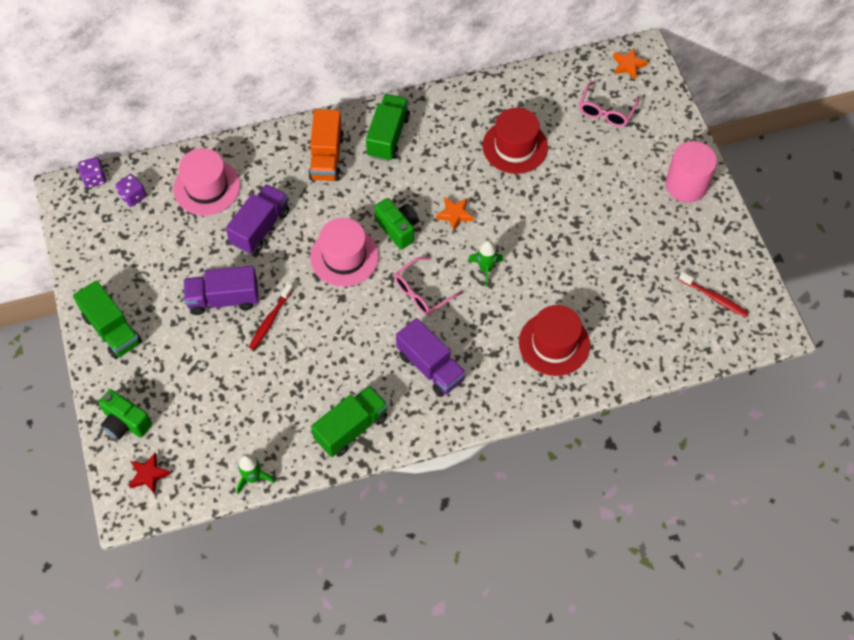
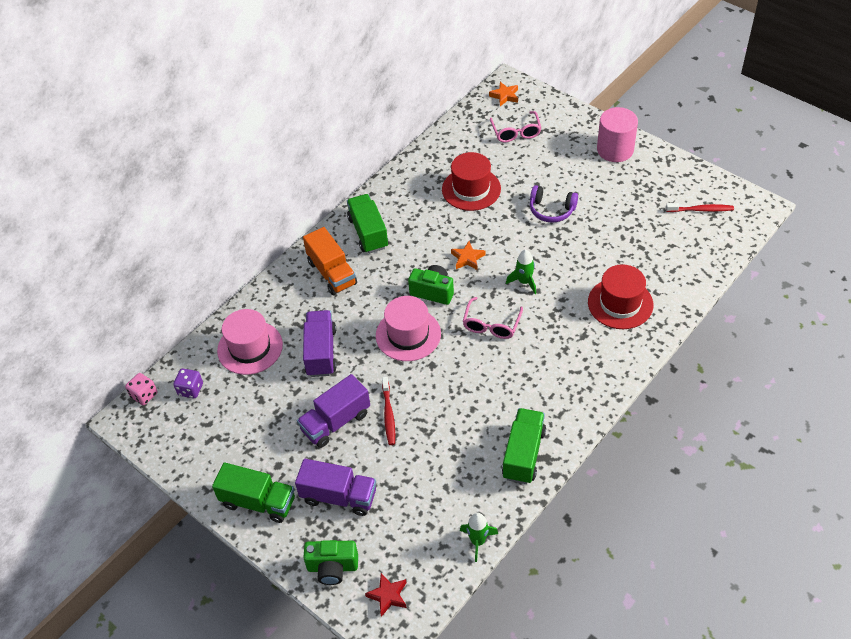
camera: 30 degrees left, 10 degrees down
purple dice [78,157,106,188] -> pink dice [125,373,158,405]
purple truck [396,318,466,397] -> purple truck moved to [295,459,376,516]
none -> purple headphones [530,185,578,223]

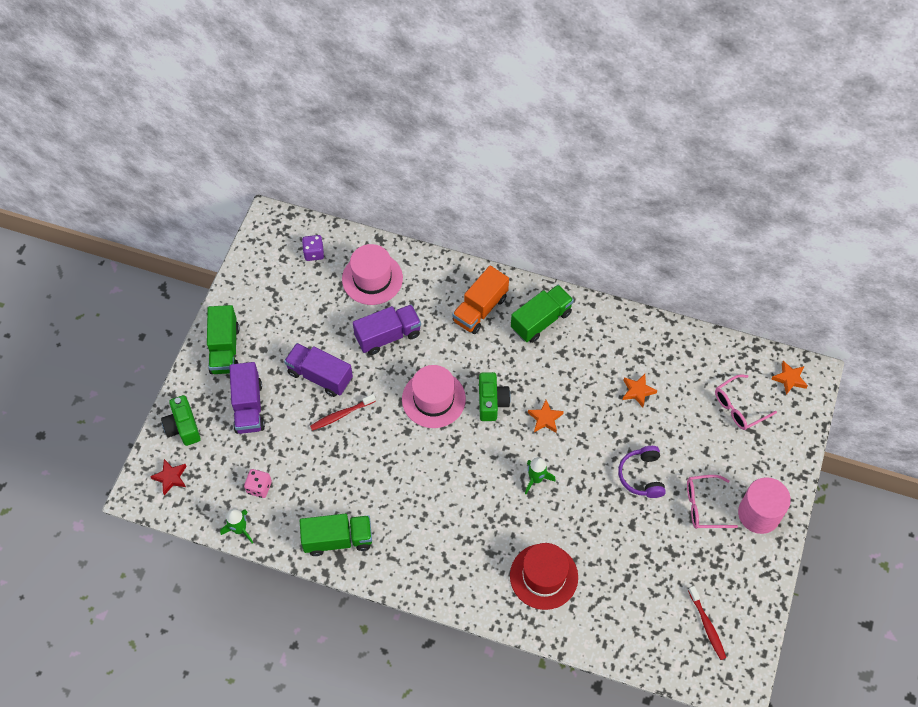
camera: 65 degrees right, 10 degrees up
pink dice [125,373,158,405] -> pink dice moved to [244,469,272,498]
red hat [442,152,501,211] -> orange star [623,374,657,407]
pink glasses [463,297,523,339] -> pink glasses moved to [687,475,738,529]

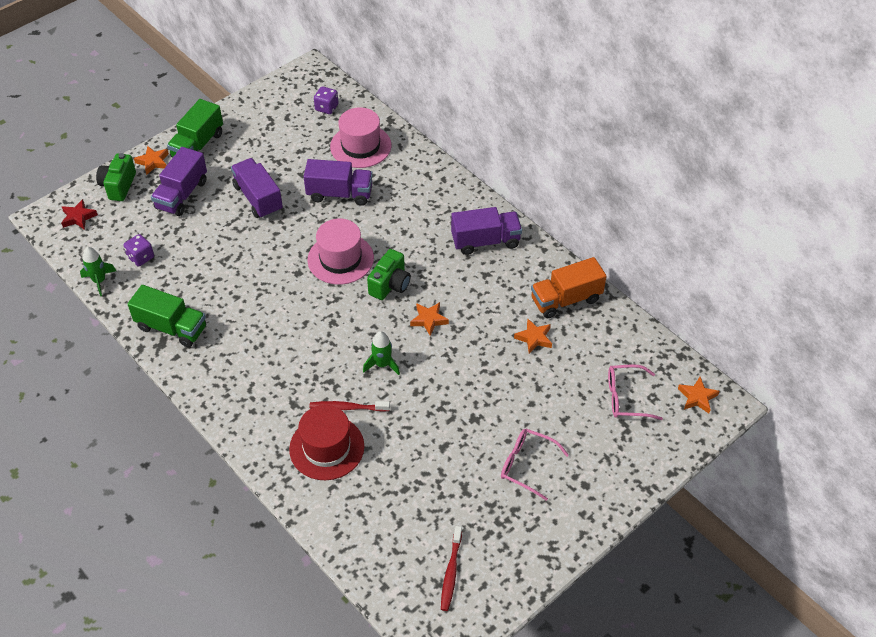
camera: 30 degrees right, 10 degrees down
pink dice [244,469,272,498] -> purple dice [123,234,154,267]
red toothbrush [310,394,376,431] -> red toothbrush moved to [309,401,390,412]
orange truck [452,266,509,334] -> orange truck moved to [531,257,607,318]
green truck [511,285,574,343] -> purple truck [451,207,522,255]
purple headphones [618,446,666,498] -> none
pink cylinder [738,477,791,534] -> none
none -> orange star [134,146,169,175]

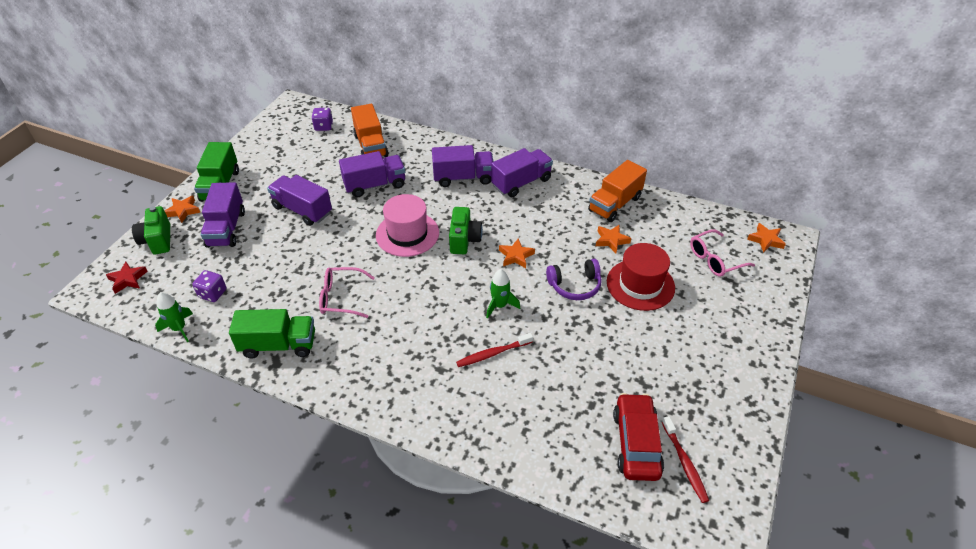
camera: 25 degrees left, 5 degrees down
red hat [289,405,364,480] -> red hat moved to [607,243,675,311]
pink hat [330,107,391,168] -> orange truck [351,104,388,157]
pink glasses [501,429,569,501] -> pink glasses moved to [319,267,375,318]
none -> purple truck [432,145,493,187]
none -> purple headphones [546,259,602,300]
none -> red car [613,393,664,481]

